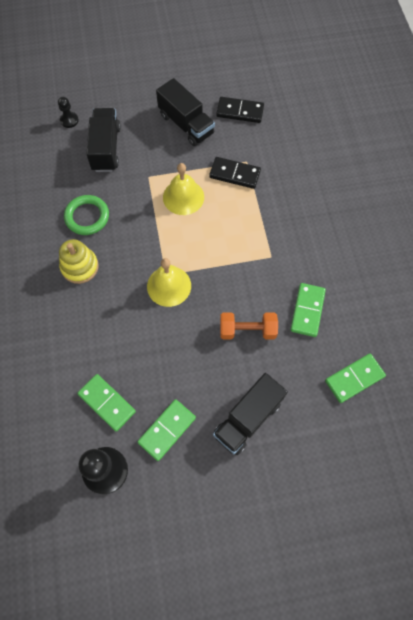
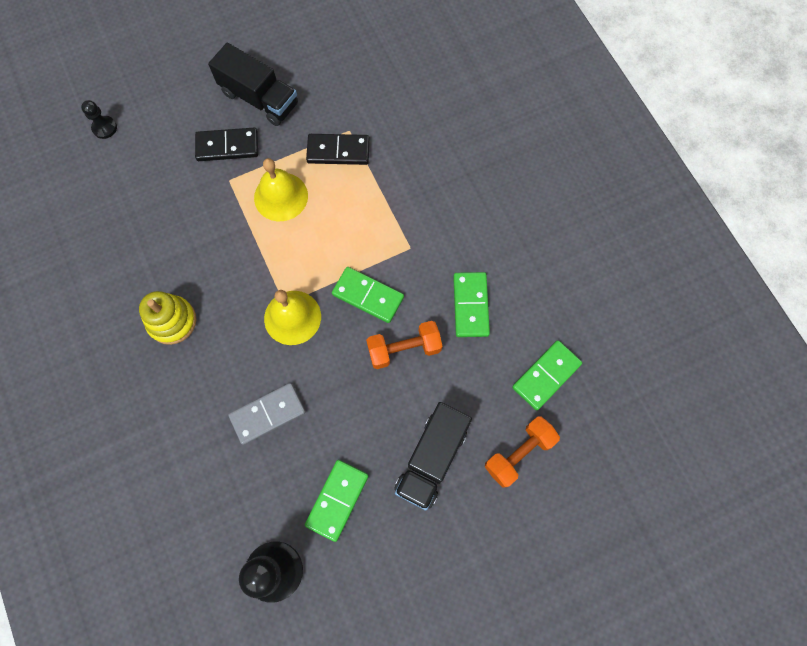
camera: 15 degrees left, 5 degrees up
green ring [64,195,109,235] -> none
green domino [77,374,136,432] -> green domino moved to [332,267,404,323]
black truck [87,108,121,172] -> none
black domino [216,97,264,123] -> black domino moved to [195,128,258,161]
none -> grey domino [228,383,306,445]
none -> orange dumbbell [485,416,560,488]

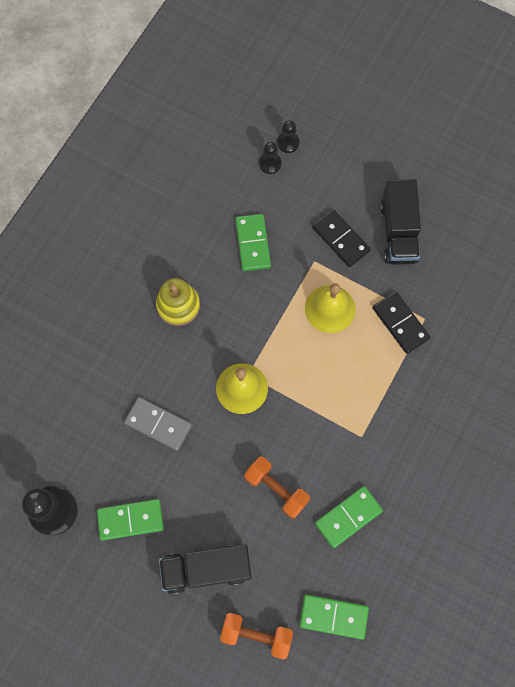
camera: 55 degrees right, 0 degrees up
green domino [332,267,404,323] -> green domino moved to [235,214,271,272]
none -> black pawn [259,142,281,174]

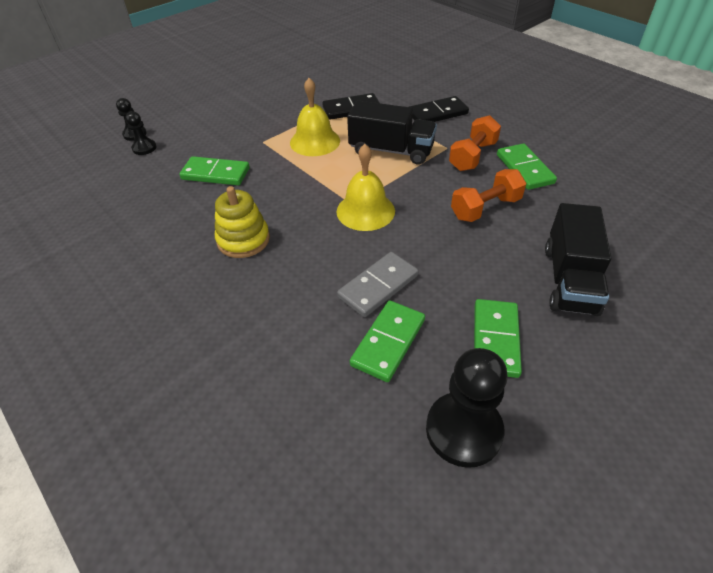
camera: 70 degrees left, 25 degrees down
orange dumbbell [220,613,293,660] -> orange dumbbell moved to [449,115,501,171]
green domino [299,595,369,640] -> green domino moved to [350,300,425,382]
black domino [312,209,371,267] -> black domino moved to [409,96,469,122]
black truck [380,179,421,265] -> black truck moved to [347,101,437,165]

